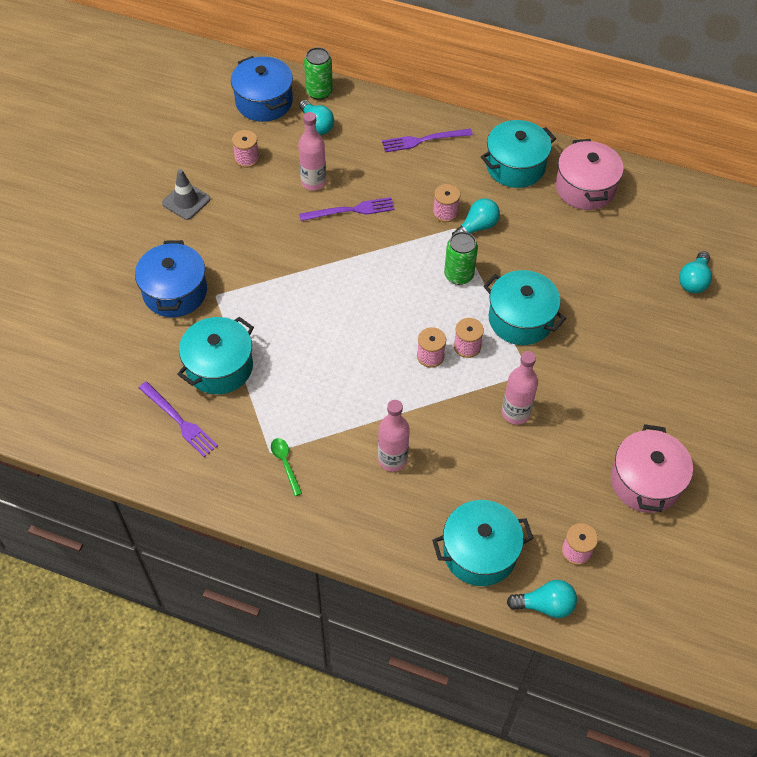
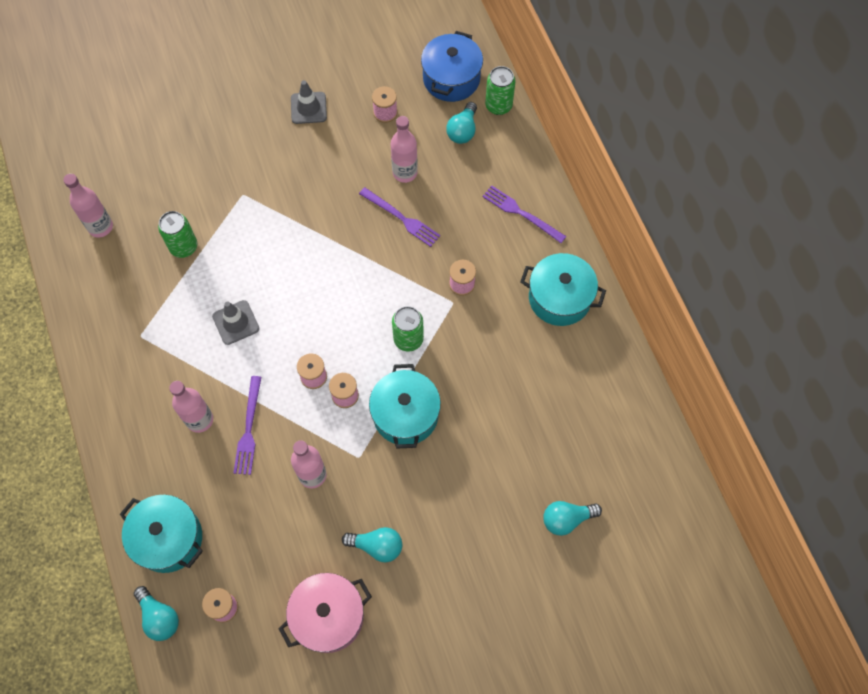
camera: 50 degrees right, 10 degrees up
blue pot [135,240,207,317] -> none
purple fork [139,381,218,457] -> purple fork moved to [234,376,261,475]
turquoise pot [177,317,254,394] -> green can [158,211,197,258]
green spoon [271,438,302,496] -> none
turquoise light bulb [452,198,500,235] -> turquoise light bulb moved to [342,527,402,562]
pink pot [556,139,624,210] -> none
none -> pink bottle [64,174,113,238]
none -> grey traffic cone [212,300,259,345]

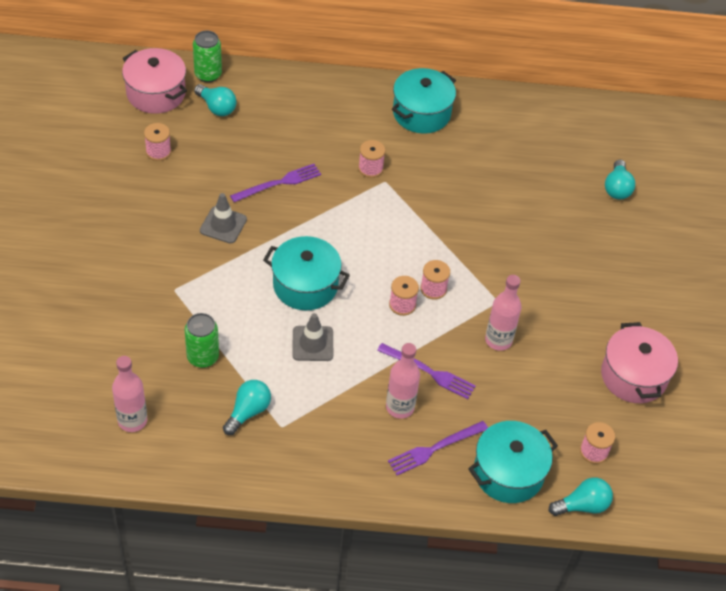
camera: 70 degrees left, 15 degrees down
grey traffic cone [291,80,327,124] -> grey traffic cone moved to [200,193,247,244]
turquoise light bulb [342,527,402,562] -> turquoise light bulb moved to [223,380,271,435]
turquoise pot [369,364,441,448] -> turquoise pot moved to [263,236,350,310]
pink bottle [391,116,418,183] -> none
green can [392,306,424,352] -> none
blue pot [421,31,483,102] -> pink pot [122,48,187,114]
purple fork [482,185,567,243] -> purple fork moved to [388,421,488,475]

